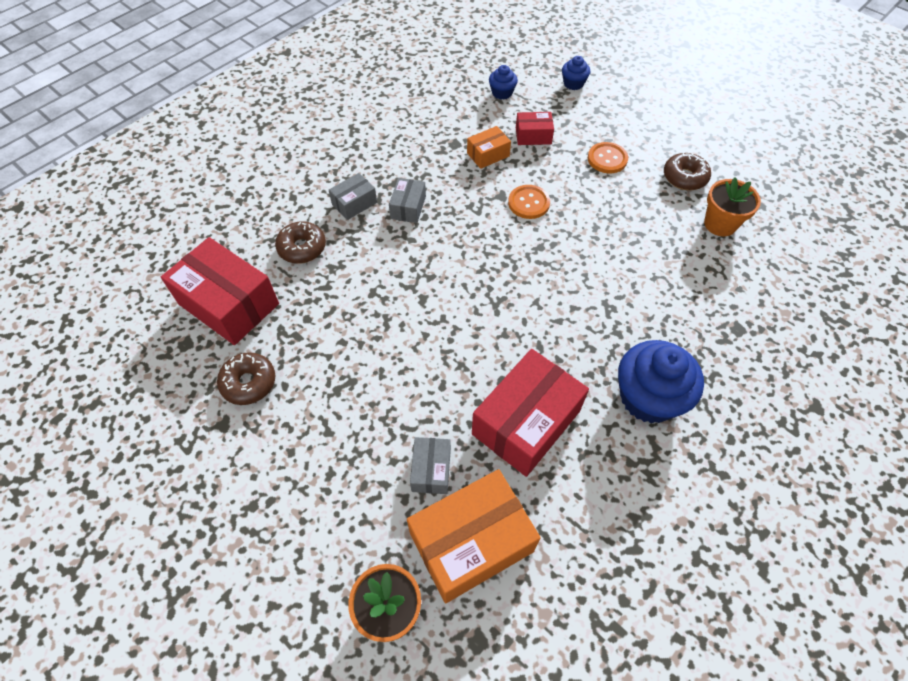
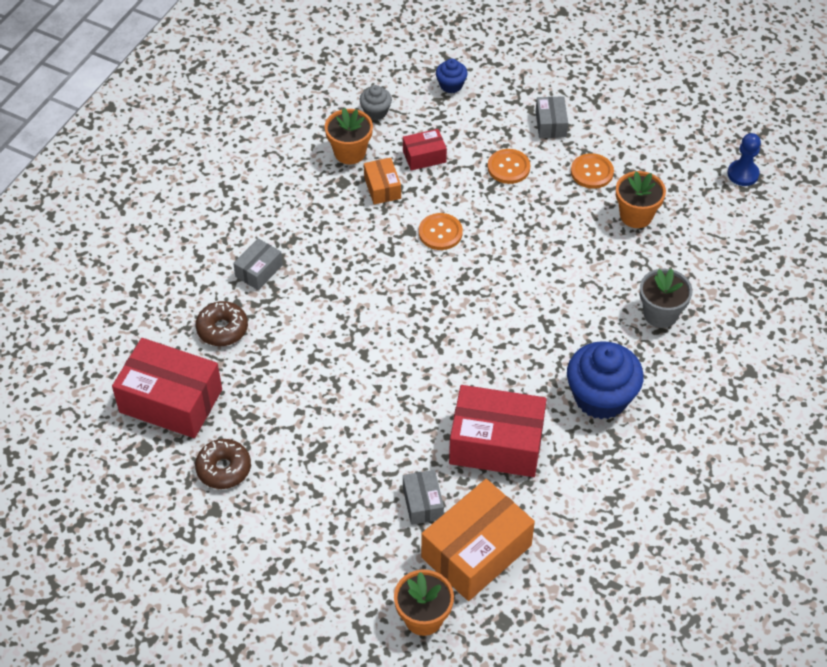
camera: 15 degrees left, 5 degrees down
grey box [389,178,426,223] -> grey box moved to [536,96,568,138]
orange box [467,126,511,169] -> orange box turned 60 degrees counterclockwise [364,158,401,204]
red box [472,349,589,477] -> red box turned 75 degrees clockwise [449,385,547,477]
blue cupcake [489,65,518,100] -> grey cupcake [360,85,392,120]
brown donut [664,153,711,190] -> orange button [571,153,614,189]
none -> orange flower pot [325,108,373,164]
none -> grey flower pot [640,268,692,328]
none -> blue pawn [728,133,761,186]

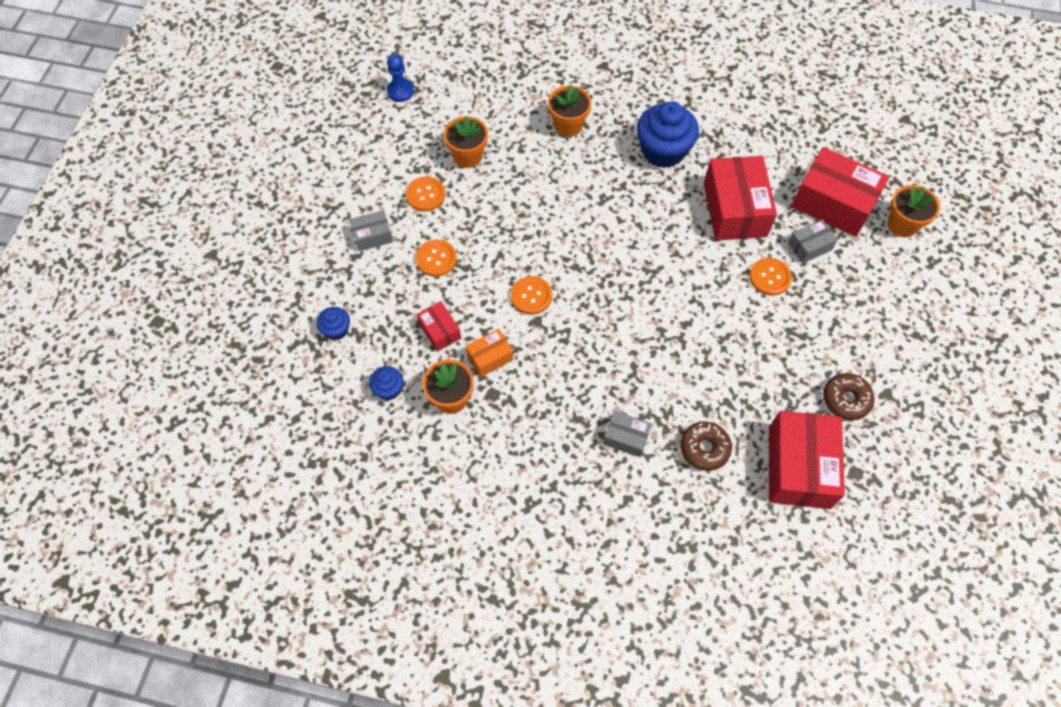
camera: 105 degrees left, 10 degrees up
grey cupcake [360,85,392,120] -> blue cupcake [369,366,403,400]
orange box [421,479,535,601] -> red box [791,147,889,237]
grey flower pot [640,268,692,328] -> orange flower pot [548,84,591,137]
none -> orange button [750,258,792,296]

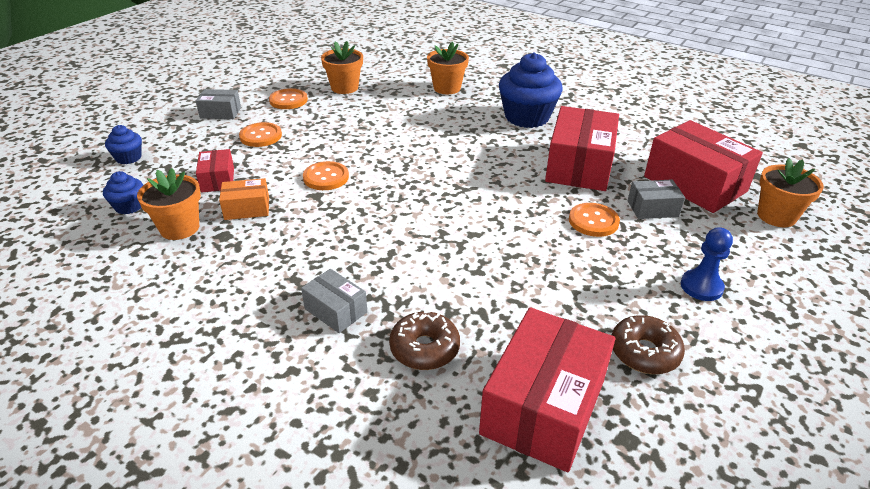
camera: 20 degrees right, 25 degrees down
blue pawn [387,54,414,102] -> blue pawn moved to [681,227,733,301]

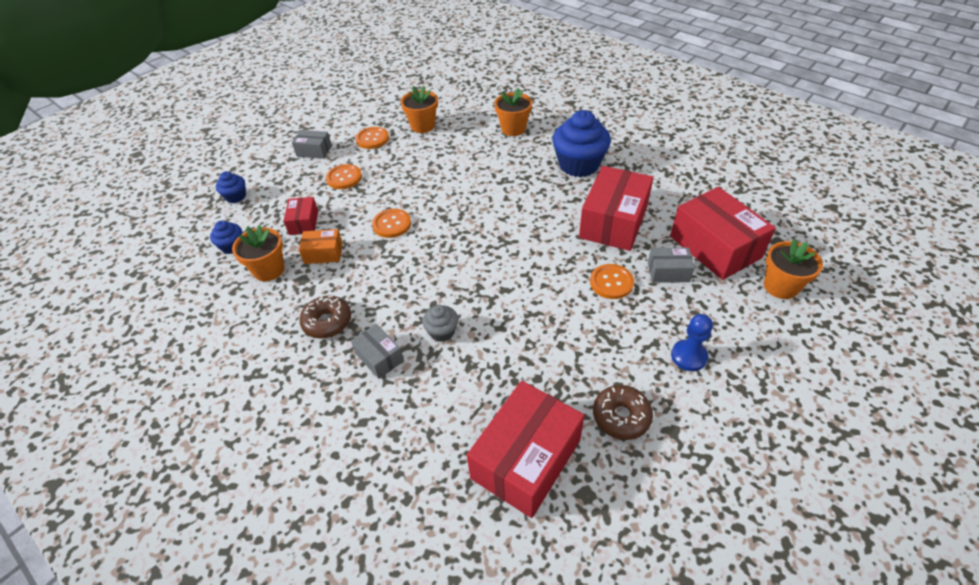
camera: 10 degrees right, 10 degrees up
brown donut [389,310,460,370] -> brown donut moved to [299,295,351,339]
none -> grey cupcake [422,305,458,342]

